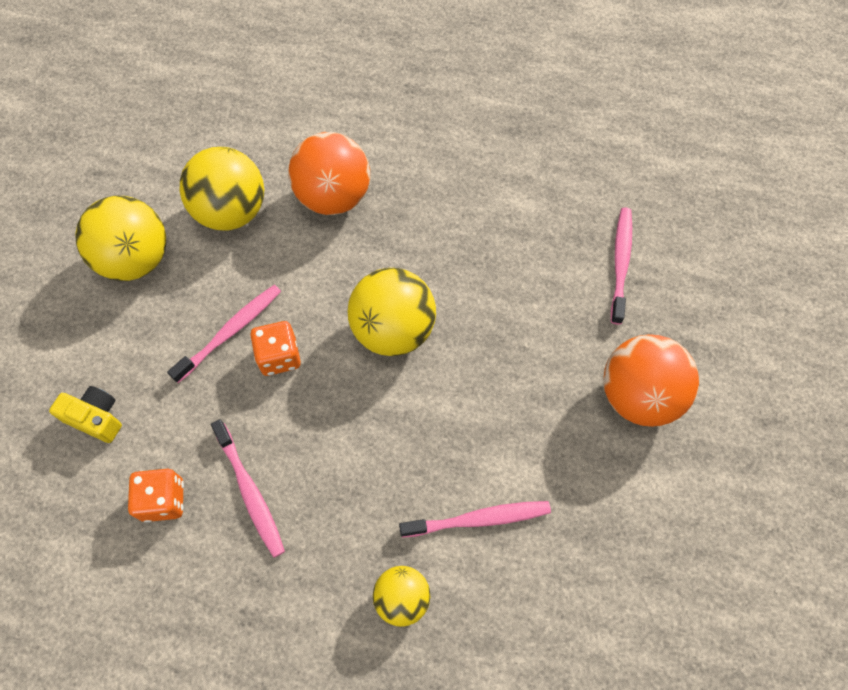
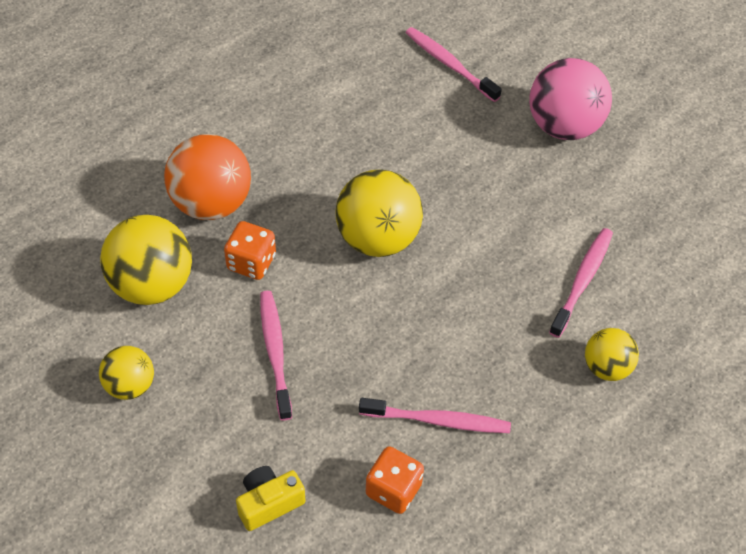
camera: 55 degrees left, 10 degrees down
yellow ball [75,196,166,281] -> yellow ball [99,346,154,400], size x0.58
orange dice [250,321,301,376] -> orange dice moved to [224,221,276,280]
orange ball [603,334,699,427] -> pink ball [529,58,612,140]

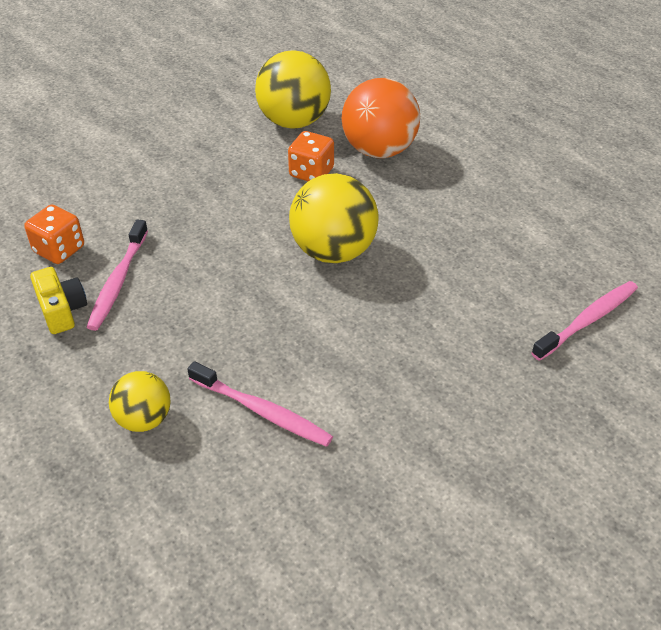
camera: 95 degrees right, 10 degrees down
yellow ball [99,346,154,400] -> none
yellow camera [236,466,305,531] -> yellow camera moved to [30,267,87,334]
pink toothbrush [260,291,292,421] -> none
pink ball [529,58,612,140] -> none

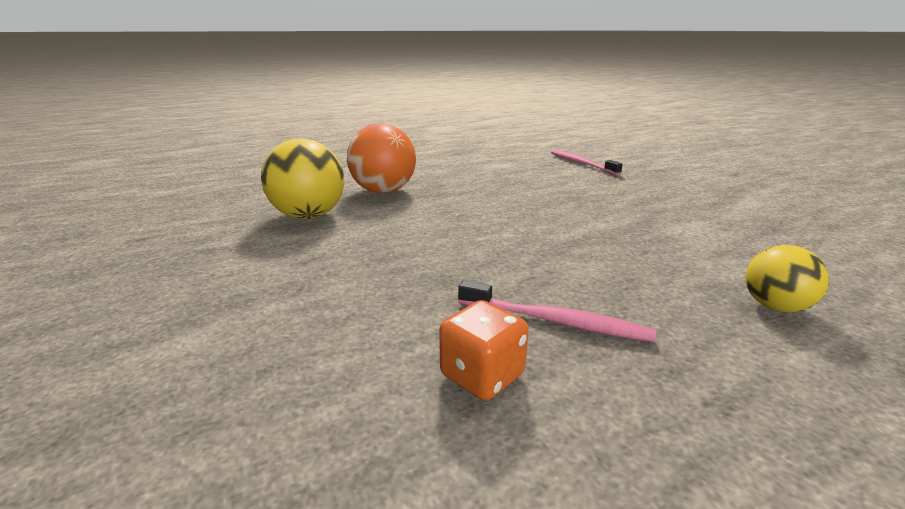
camera: 80 degrees left, 20 degrees down
yellow camera [30,267,87,334] -> none
pink toothbrush [188,361,333,447] -> none
orange dice [288,131,334,181] -> none
yellow ball [289,173,379,263] -> none

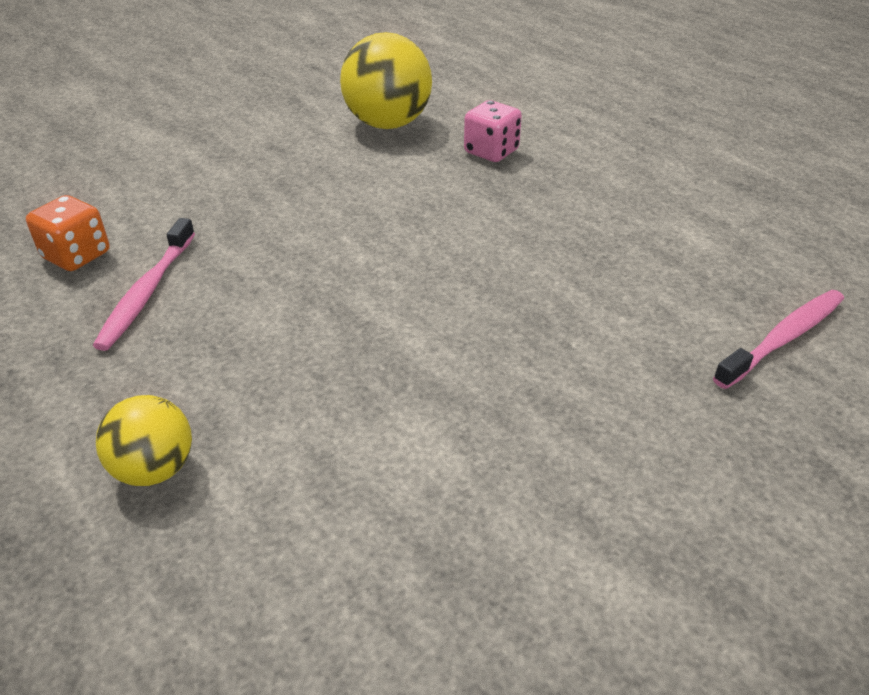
camera: 80 degrees right, 15 degrees up
orange ball [347,123,416,193] -> pink dice [464,100,522,162]

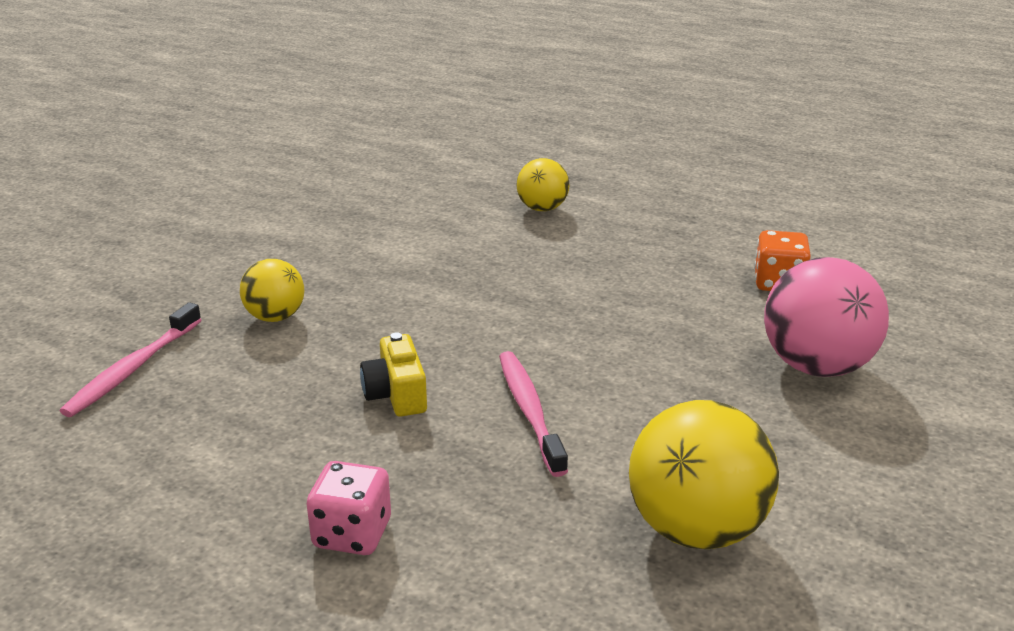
camera: 155 degrees right, 10 degrees down
pink toothbrush [93,218,195,351] -> pink toothbrush moved to [499,351,568,477]
pink dice [464,100,522,162] -> pink dice moved to [307,461,391,555]
none -> yellow ball [240,259,304,322]
none -> yellow camera [360,332,427,417]
none -> pink ball [764,257,889,377]

